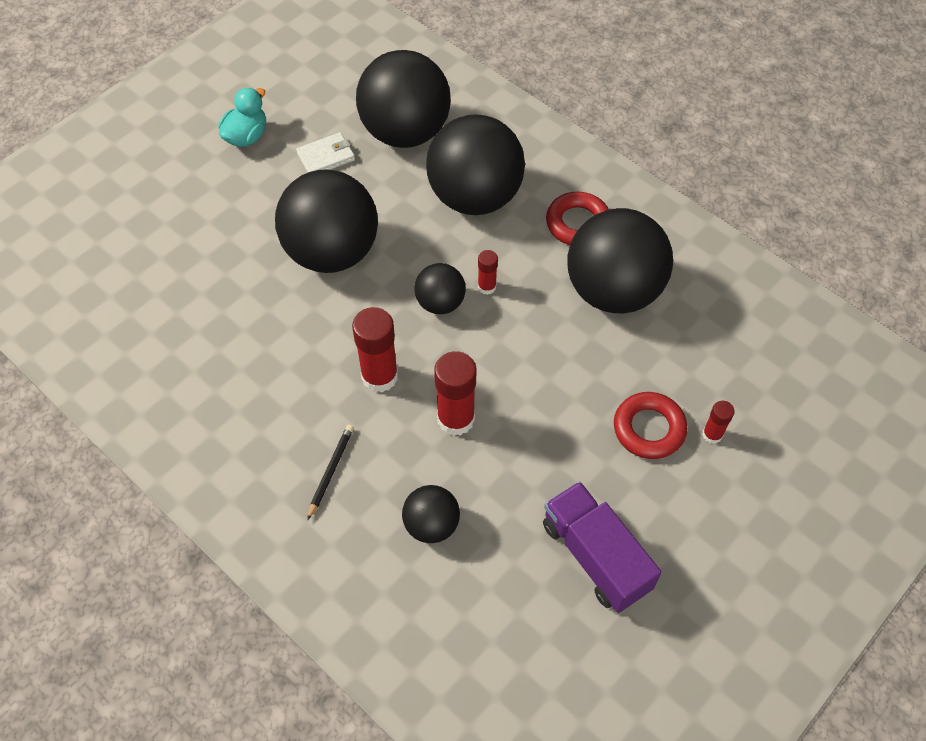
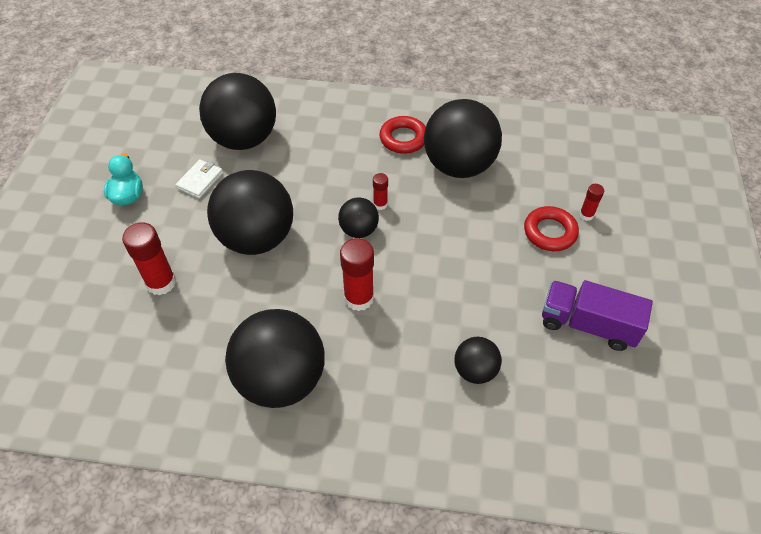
camera: 35 degrees left, 5 degrees down
black pencil [307,425,354,520] -> none
black ball [426,114,525,215] -> black ball moved to [225,309,325,408]
red glue stick [434,351,476,436] -> red glue stick moved to [122,222,176,295]

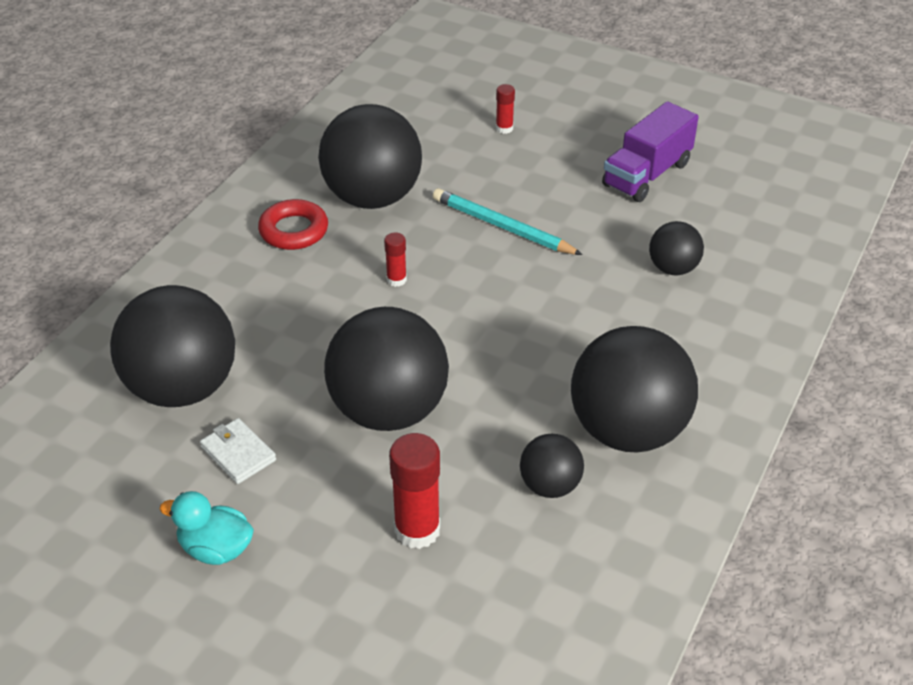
camera: 70 degrees left, 10 degrees down
black ball [338,197,379,238] -> black ball moved to [520,434,584,498]
red glue stick [340,238,374,311] -> none
red ring [524,206,579,251] -> none
none -> turquoise pencil [433,188,583,255]

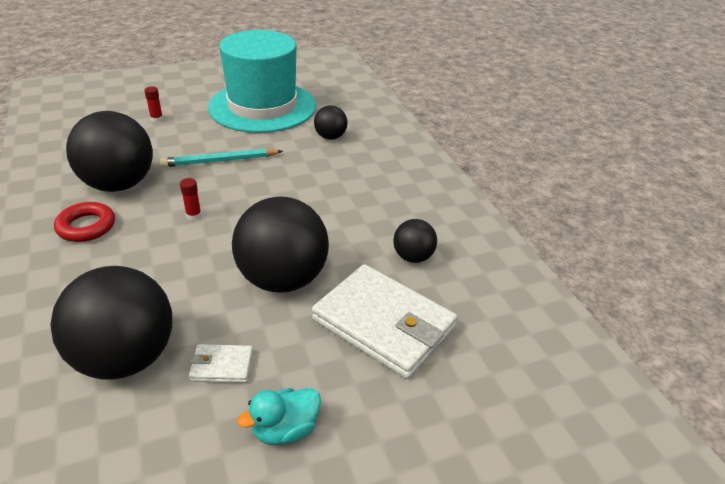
camera: 50 degrees left, 5 degrees down
red glue stick [389,433,440,549] -> white wallet [312,264,457,379]
black ball [571,326,698,453] -> none
purple truck [602,101,699,202] -> turquoise hat [208,30,316,133]

